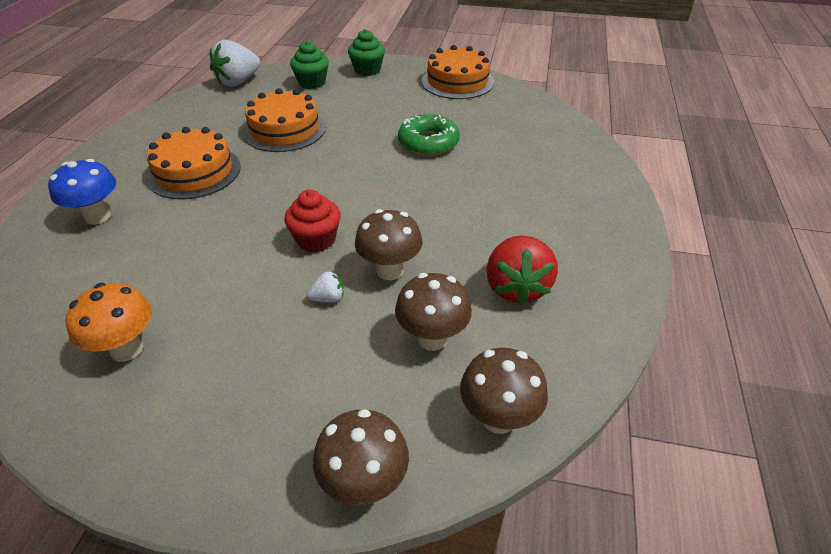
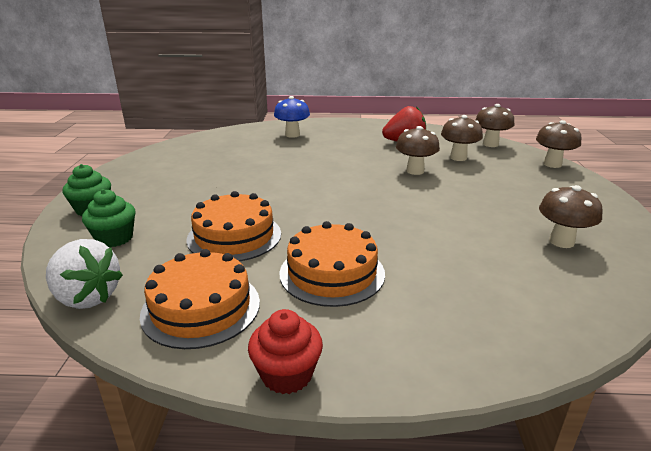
camera: 100 degrees left, 15 degrees down
blue mushroom [48,159,116,225] -> blue mushroom moved to [274,96,310,138]
orange mushroom [65,283,152,362] -> brown mushroom [539,185,603,248]
red cupcake [285,190,341,253] -> red cupcake moved to [248,309,323,394]
white strawberry [307,271,343,303] -> none
green donut [398,114,460,156] -> none
orange cake [422,45,494,99] -> orange cake moved to [140,249,260,349]

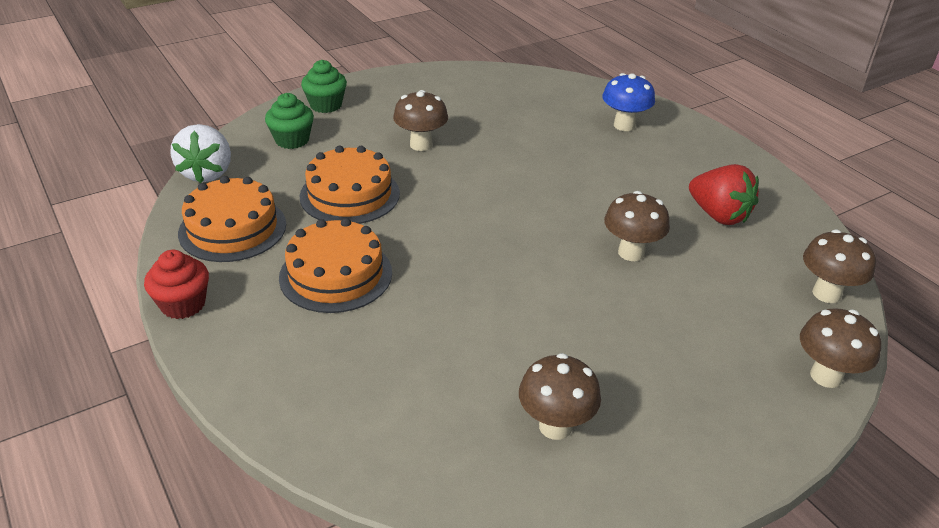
camera: 55 degrees right, 10 degrees up
brown mushroom [441,115,483,161] -> brown mushroom moved to [393,90,448,151]

